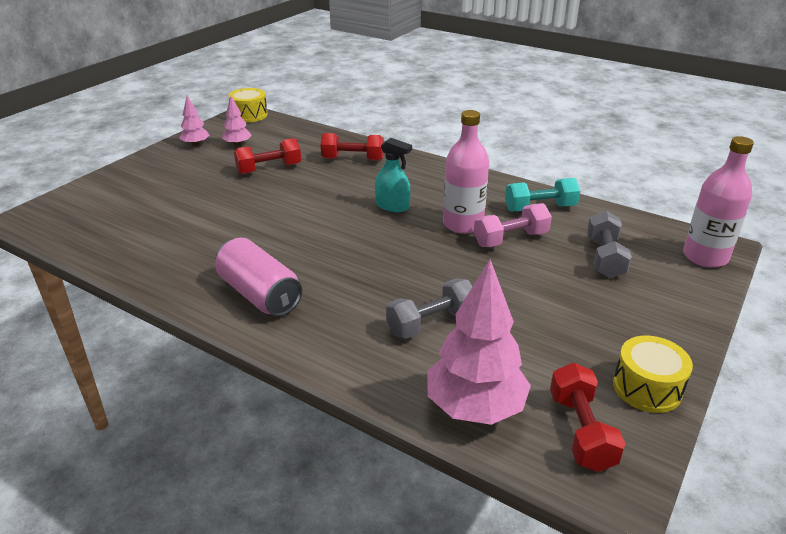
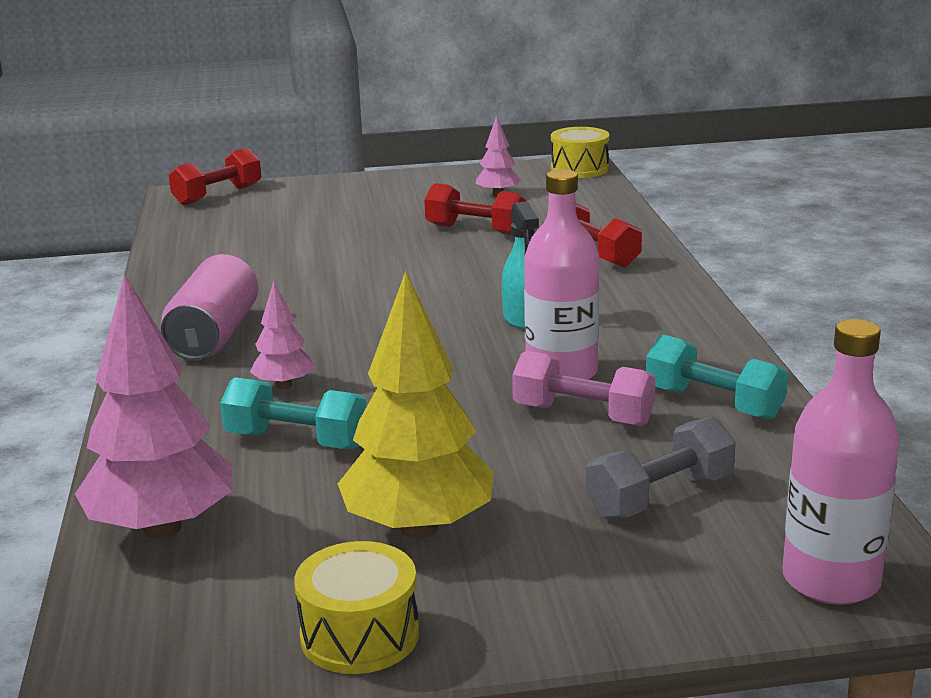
camera: 50 degrees right, 10 degrees down
pink tree [179,95,209,146] -> pink tree moved to [250,281,315,389]
grey dumbbell [386,279,473,339] -> turquoise dumbbell [220,377,366,449]
red dumbbell [550,363,626,472] -> red dumbbell moved to [169,147,261,205]
none -> yellow tree [338,271,494,539]

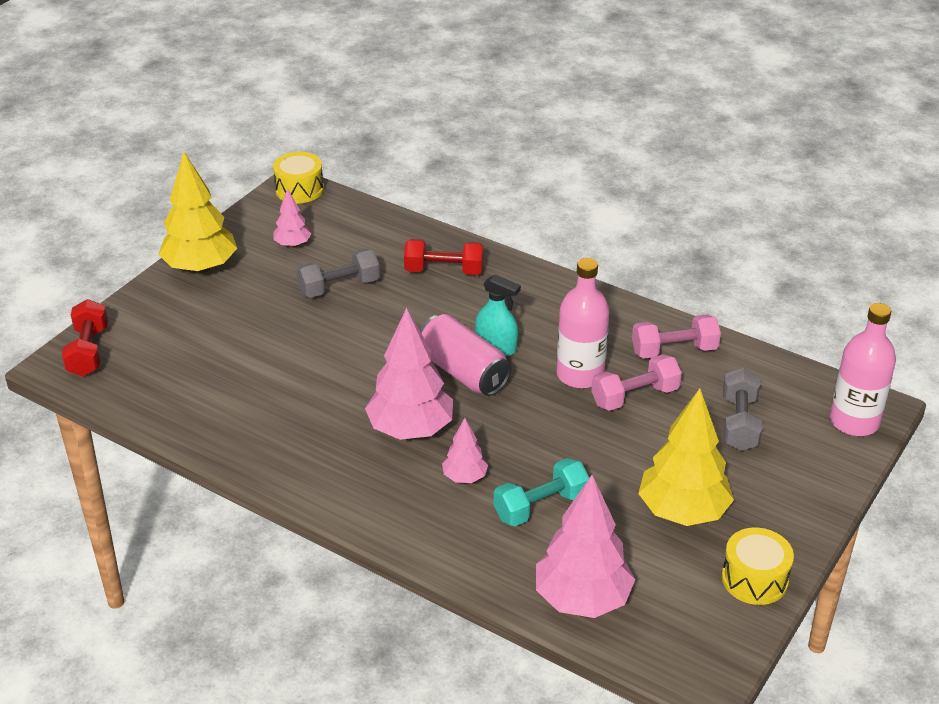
camera: 50 degrees left, 15 degrees up
pink can [161,254,258,360] -> pink can moved to [420,314,512,396]
red dumbbell [424,183,527,235] -> grey dumbbell [296,249,380,298]
turquoise dumbbell [646,335,788,420] -> pink dumbbell [632,314,721,359]
none -> yellow tree [158,152,237,273]
none -> pink tree [365,308,453,440]

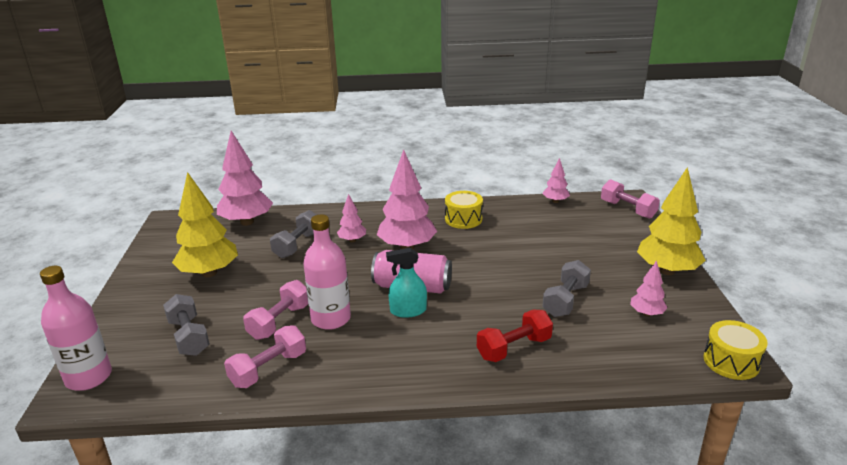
camera: 145 degrees right, 10 degrees down
red dumbbell [62,299,108,377] -> pink dumbbell [601,179,660,219]
turquoise dumbbell [494,458,589,526] -> grey dumbbell [270,210,316,258]
yellow drum [722,528,794,605] -> yellow drum moved to [445,191,483,229]
none -> pink tree [543,157,570,203]

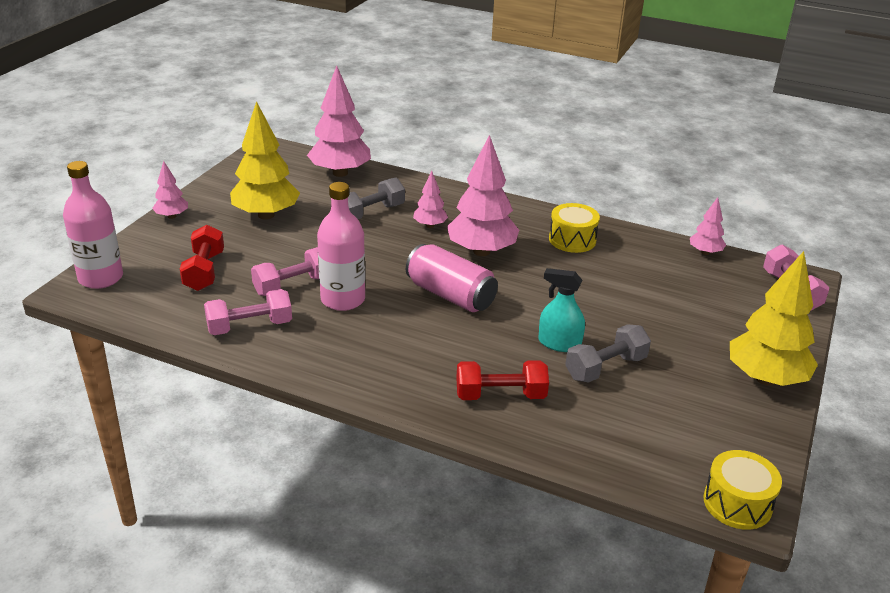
camera: 25 degrees right, 5 degrees up
grey dumbbell [163,294,210,356] -> red dumbbell [180,225,224,291]
turquoise spray bottle [386,248,427,318] -> turquoise spray bottle moved to [538,268,585,352]
pink tree [630,260,668,316] -> pink tree moved to [152,161,188,219]

